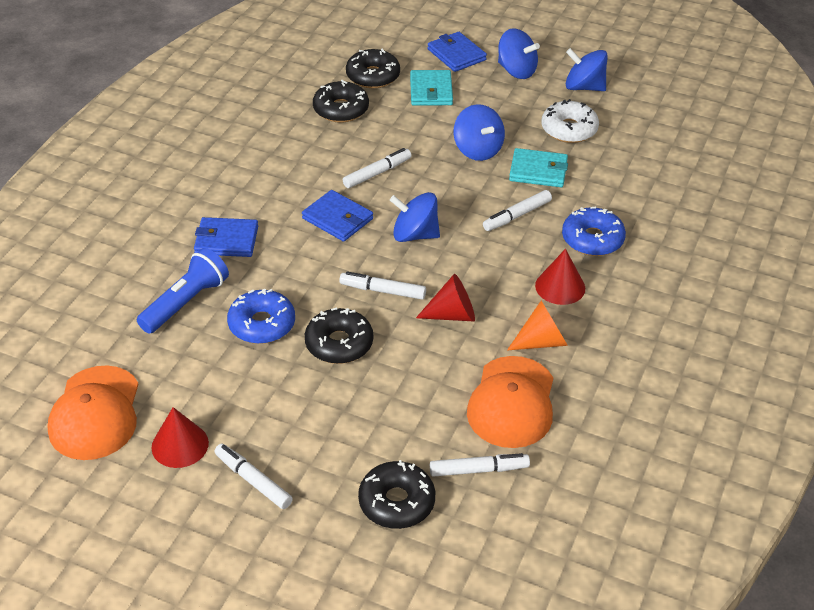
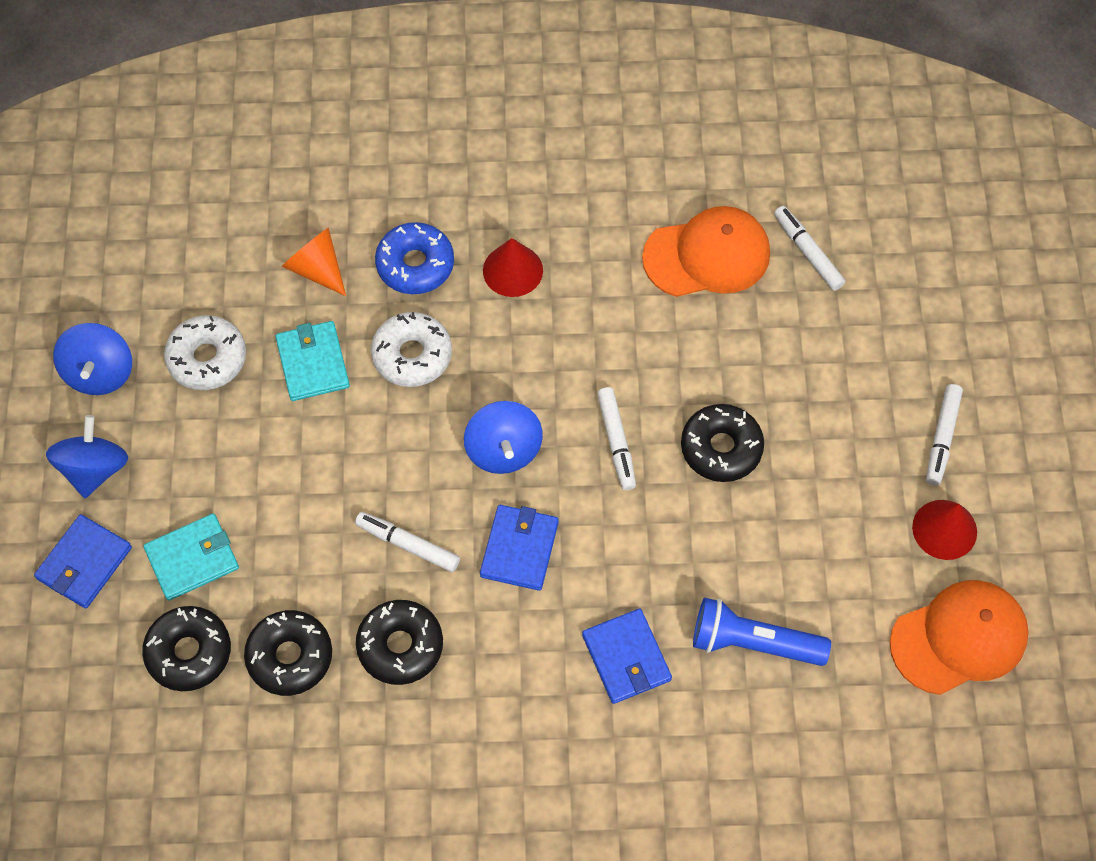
camera: 115 degrees left, 20 degrees up
blue donut [227,289,295,344] -> none
black donut [358,460,435,529] -> black donut moved to [356,600,443,685]
red cone [416,274,475,321] -> none
blue spinning top [454,104,505,161] -> none
white marker [483,190,552,231] -> white donut [371,312,452,387]
orange cone [507,301,568,350] -> orange cone moved to [282,228,346,296]

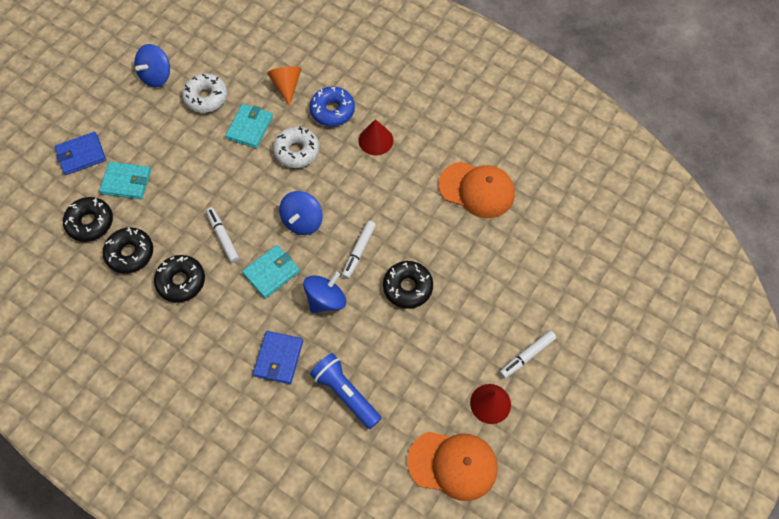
camera: 35 degrees right, 0 degrees up
blue spinning top [46,415,128,498] -> blue spinning top moved to [303,272,346,313]
blue wallet [480,505,559,591] -> turquoise wallet [242,245,300,299]
white marker [774,206,845,291] -> none

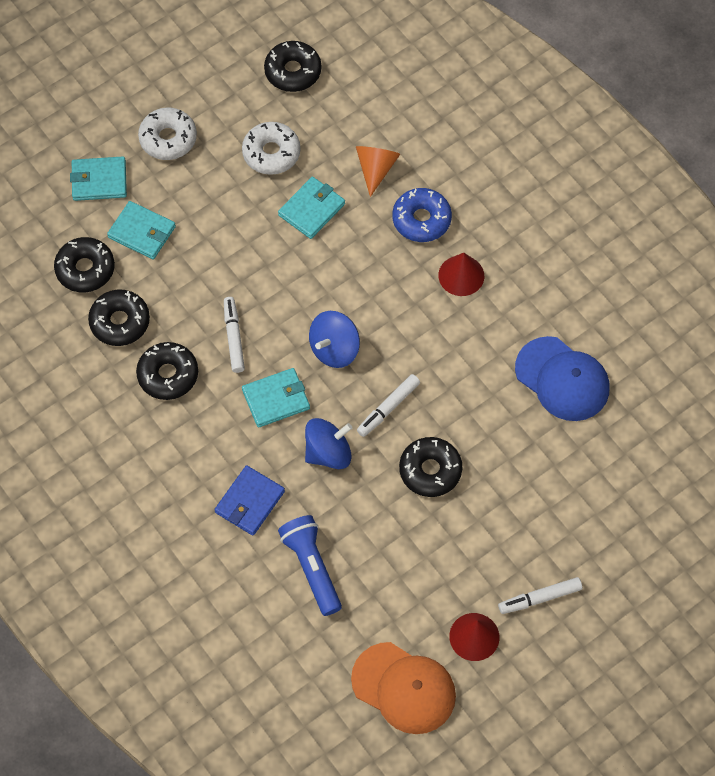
camera: 20 degrees right, 0 degrees up
blue wallet [55,132,106,175] -> turquoise wallet [70,156,127,201]
blue spinning top [134,44,170,88] -> none
white donut [273,126,320,168] -> white donut moved to [138,108,197,160]
orange cap [439,162,515,218] -> blue cap [515,336,610,421]
none -> black donut [264,41,321,92]

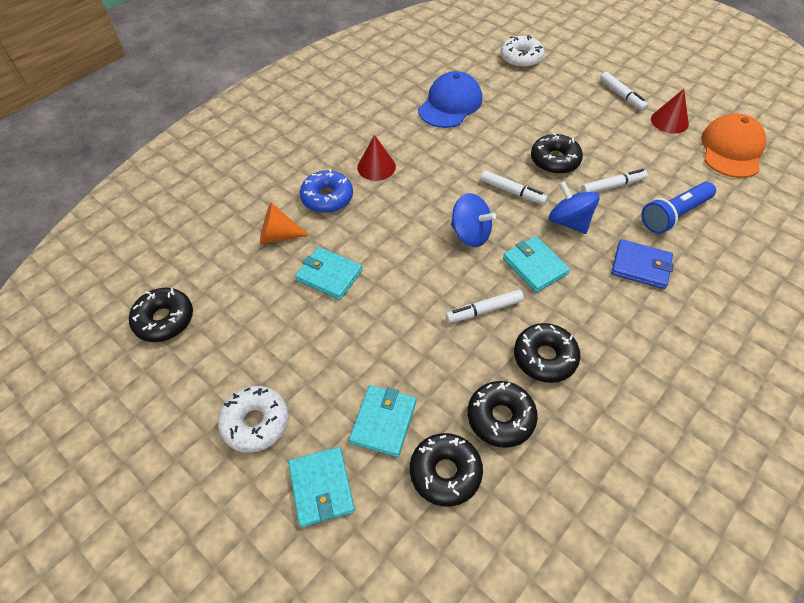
camera: 100 degrees left, 10 degrees down
white donut [242,122,301,175] -> white donut moved to [500,35,544,68]
none -> white marker [581,169,648,193]

